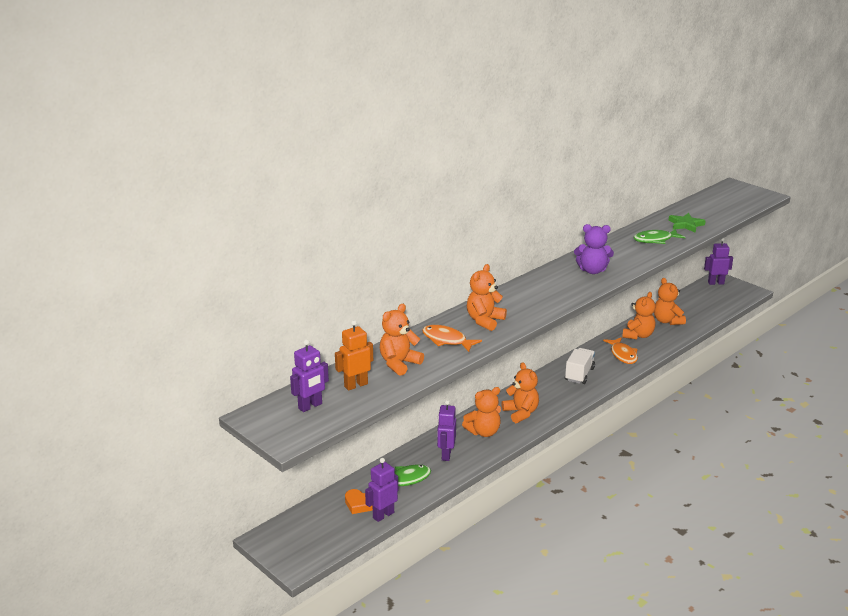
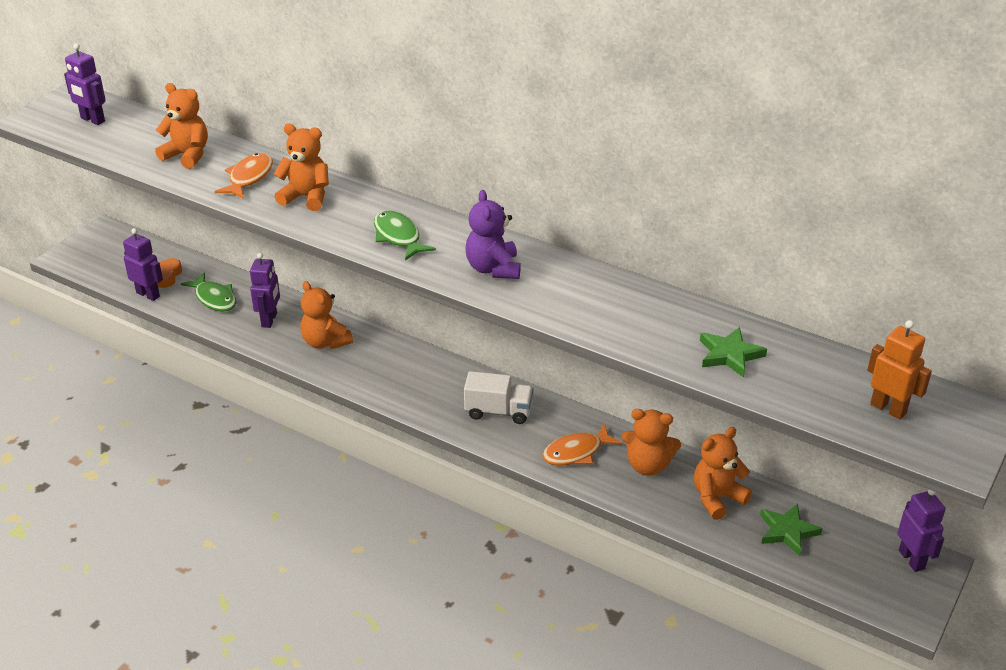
camera: 75 degrees right, 10 degrees up
orange robot [335,320,373,391] -> orange robot moved to [867,320,932,420]
purple robot [437,400,456,461] -> purple robot turned 105 degrees clockwise [250,253,280,328]
orange teddy bear [502,362,539,423] -> none
green fish [633,229,686,244] -> green fish moved to [374,210,436,260]
none -> green star [760,504,823,556]

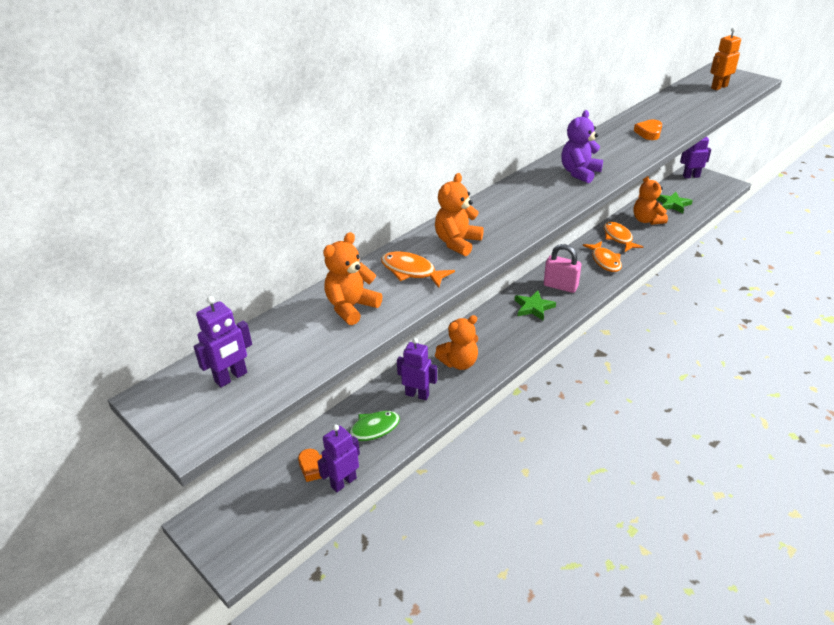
camera: 75 degrees left, 0 degrees up
green fish [374,210,436,260] -> none
white truck [464,371,533,424] -> pink padlock [544,244,581,293]
purple teddy bear [466,190,521,279] -> purple teddy bear turned 120 degrees clockwise [562,110,603,183]
orange teddy bear [621,409,681,476] -> orange fish [604,222,644,252]
green star [700,327,767,378] -> green star moved to [515,291,556,321]
none -> orange heart [634,120,662,140]

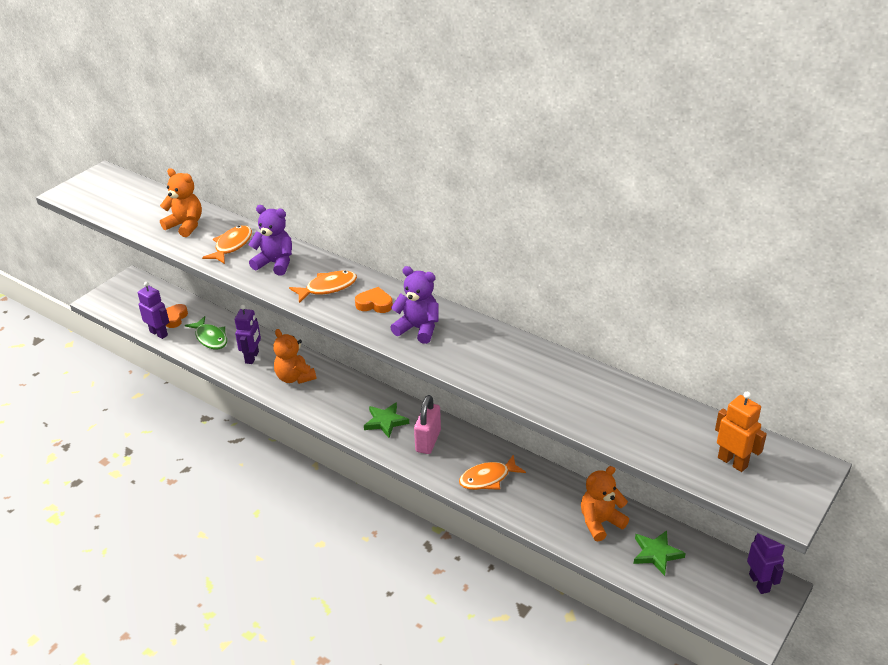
camera: 80 degrees right, 0 degrees up
purple robot [193,296,252,387] -> none
orange teddy bear [435,173,484,256] -> purple teddy bear [248,205,292,276]
orange fish [604,222,644,252] -> orange fish moved to [289,271,357,303]
orange heart [634,120,662,140] -> orange heart moved to [355,287,393,313]

